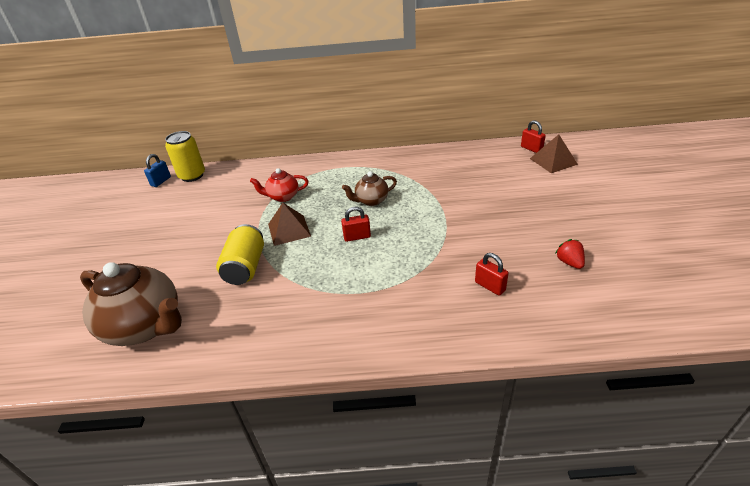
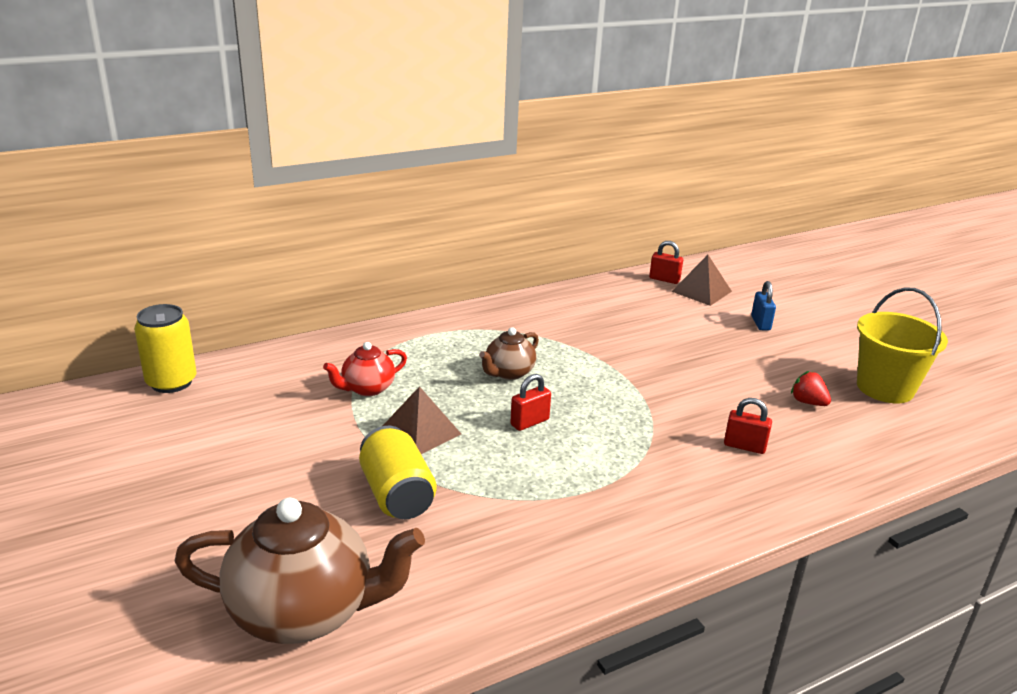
camera: 30 degrees left, 10 degrees down
blue padlock [144,154,171,187] -> blue padlock moved to [751,281,776,331]
none -> yellow bucket [857,287,948,403]

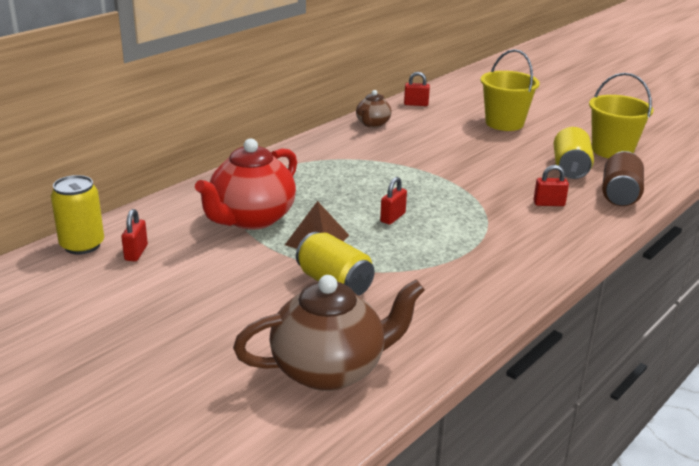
camera: 20 degrees left, 0 degrees up
red teapot [323,342,407,396] -> red teapot [195,138,297,230], size x1.92
brown teapot [479,327,539,380] -> brown teapot moved to [356,90,391,128]
brown pyramid [671,255,732,306] -> none
blue padlock [751,281,776,331] -> yellow bucket [481,49,540,131]
red strawberry [791,371,831,406] -> yellow can [553,127,594,179]
none -> red padlock [121,209,148,261]
none -> brown can [602,151,644,206]

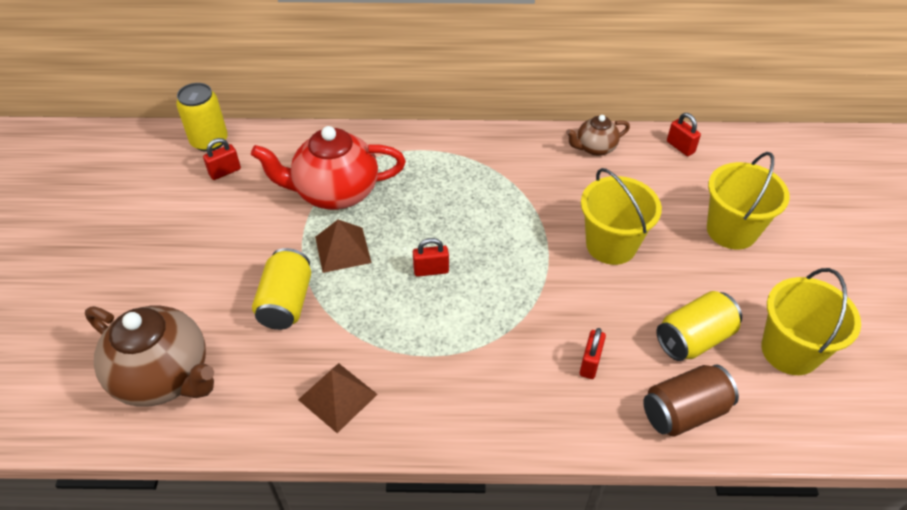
camera: 50 degrees right, 20 degrees up
red padlock [533,165,569,206] -> red padlock turned 60 degrees clockwise [580,328,606,379]
none -> brown pyramid [298,363,378,433]
none -> yellow bucket [581,168,662,265]

